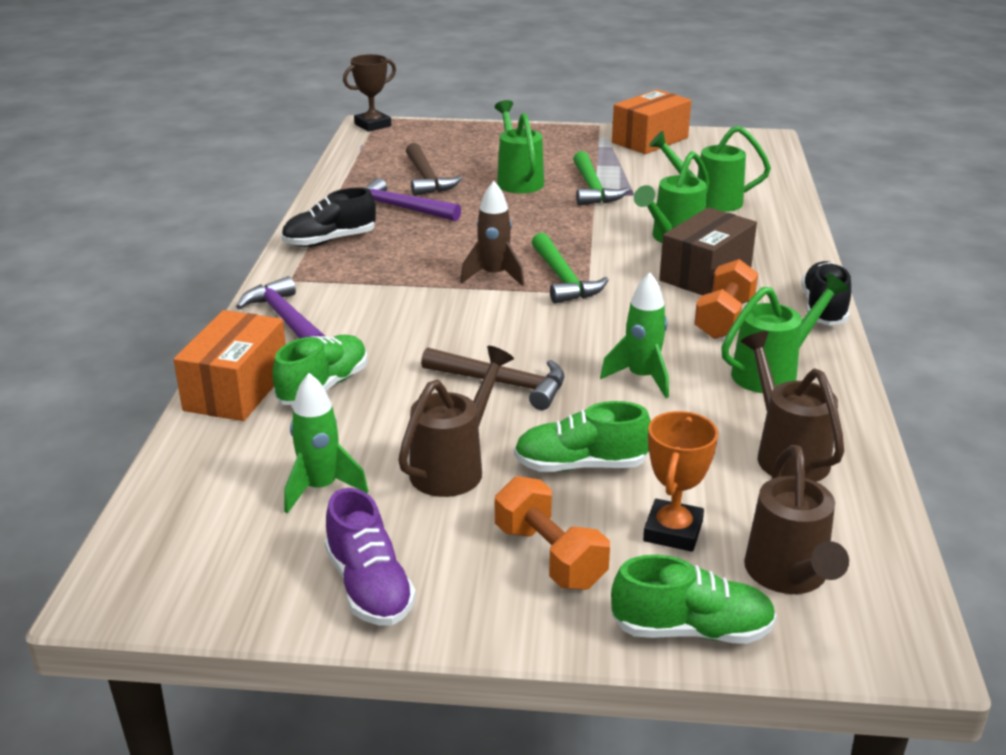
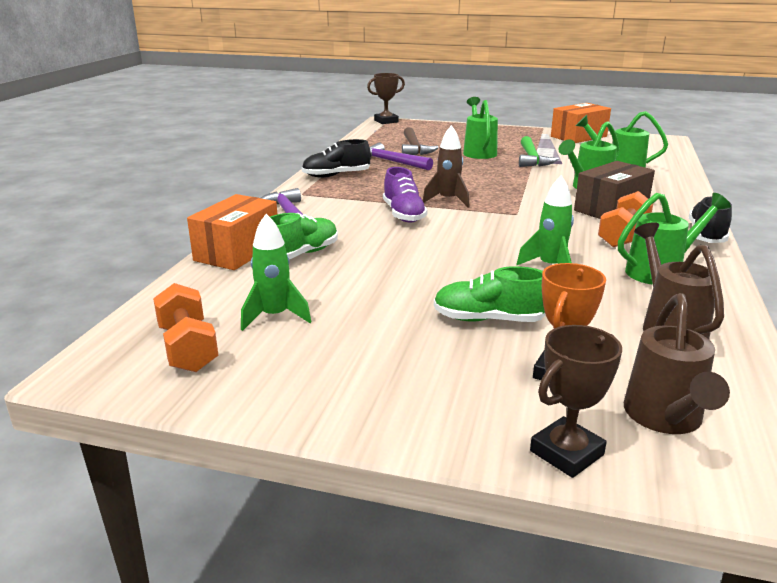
camera: 10 degrees right, 5 degrees down
purple shoe [325,488,416,626] -> purple shoe moved to [383,167,428,222]
brown watering can [398,346,514,497] -> none
brown hammer [421,347,565,410] -> none
orange dumbbell [495,476,610,590] -> orange dumbbell moved to [153,283,219,372]
green hammer [532,233,608,304] -> none
green shoe [611,555,777,644] -> brown trophy [530,325,622,478]

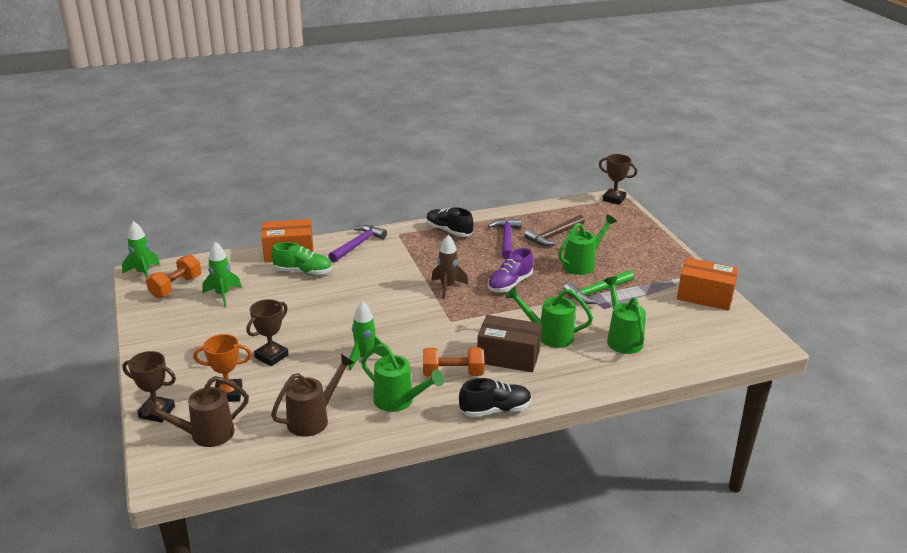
camera: 55 degrees right, 5 degrees up
purple shoe [383,167,428,222] -> purple shoe moved to [488,248,533,292]
green shoe [434,266,546,322] -> brown trophy [247,299,289,366]
none -> green rocket [122,221,160,278]

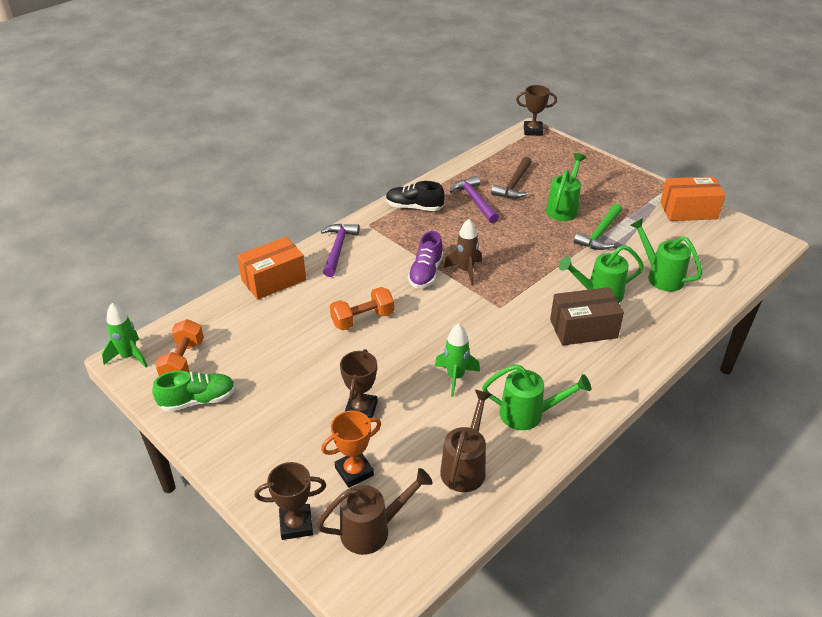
camera: 25 degrees left, 10 degrees up
brown watering can [142,376,249,447] -> brown watering can turned 150 degrees counterclockwise [317,468,433,555]
green rocket [202,242,242,307] -> none
green shoe [272,242,332,275] -> green shoe moved to [152,371,236,412]
orange dumbbell [423,347,484,376] -> orange dumbbell moved to [330,287,394,330]
black shoe [459,378,532,417] -> none
purple shoe [488,248,533,292] -> purple shoe moved to [408,231,443,288]

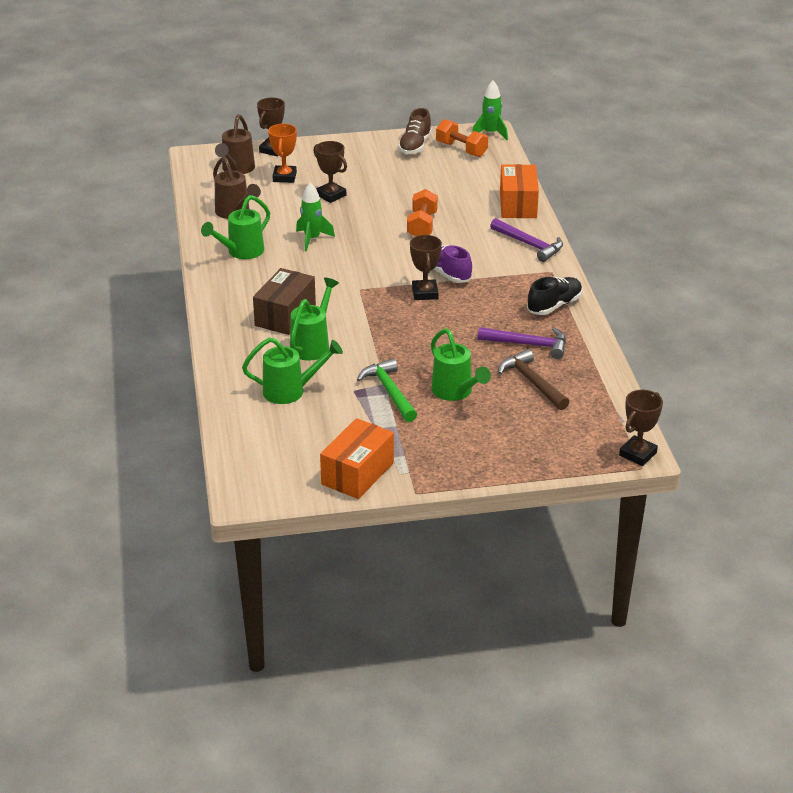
camera: 125 degrees right, 5 degrees down
green shoe [152,371,236,412] -> brown shoe [398,108,432,154]
brown rocket [444,219,482,285] -> brown trophy [410,235,442,300]

